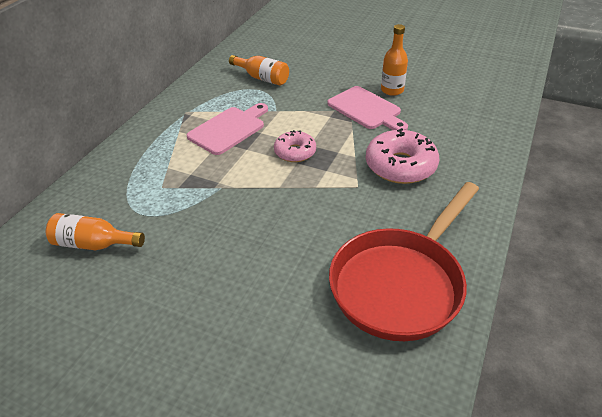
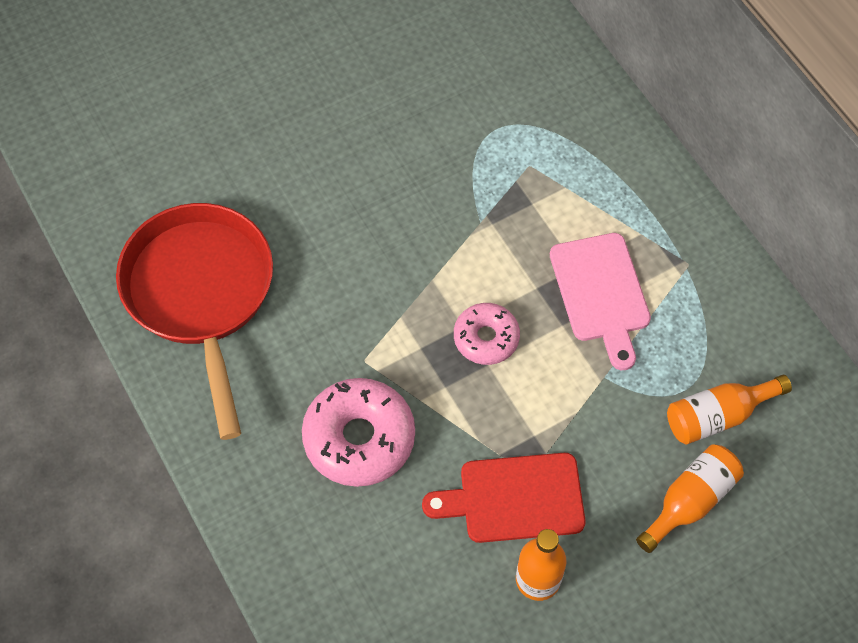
camera: 125 degrees right, 20 degrees up
orange bottle [46,213,145,250] -> orange bottle moved to [636,445,744,553]
pink cutting board [327,86,408,130] -> red cutting board [422,453,586,543]

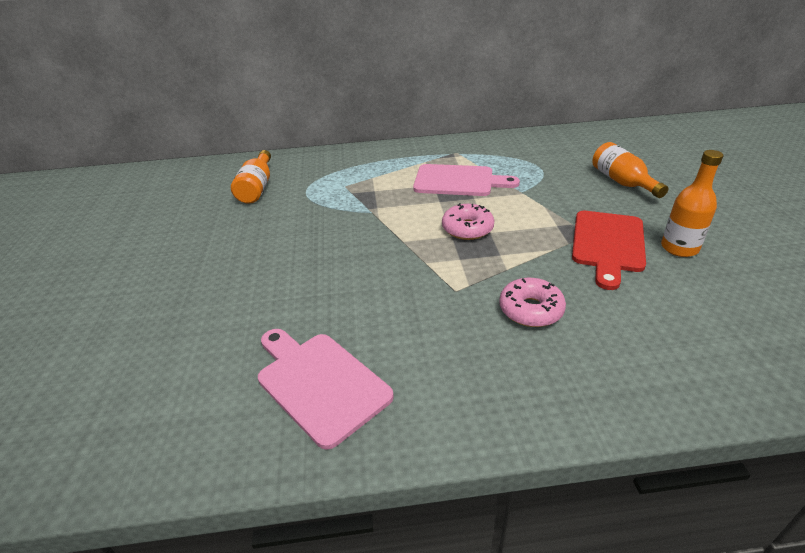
camera: 65 degrees left, 25 degrees down
red pan [116,203,273,440] -> pink cutting board [258,329,394,450]
pink donut [302,378,415,487] -> pink donut [499,278,566,327], size x0.61
orange bottle [667,375,792,445] -> orange bottle moved to [231,150,271,203]

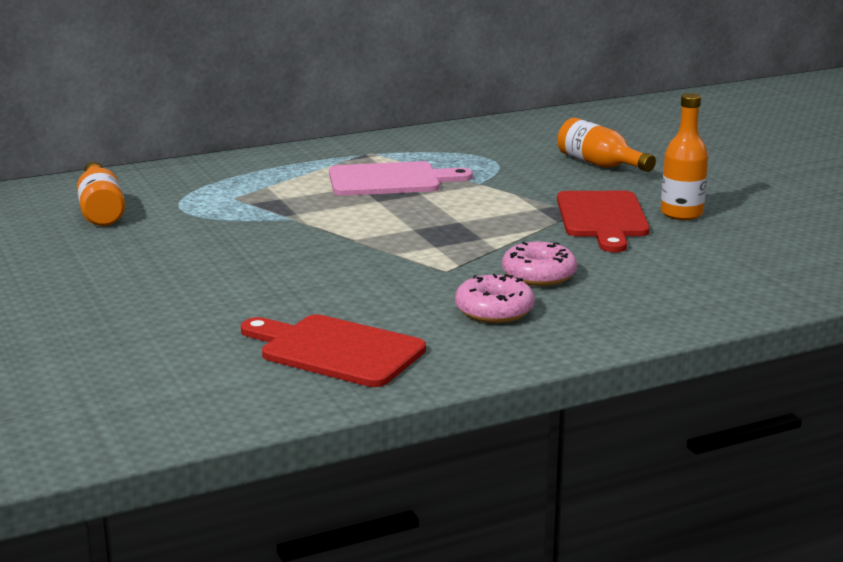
camera: 20 degrees left, 15 degrees down
pink cutting board [258,329,394,450] -> red cutting board [241,315,426,387]
pink donut [442,203,495,240] -> pink donut moved to [455,274,535,323]

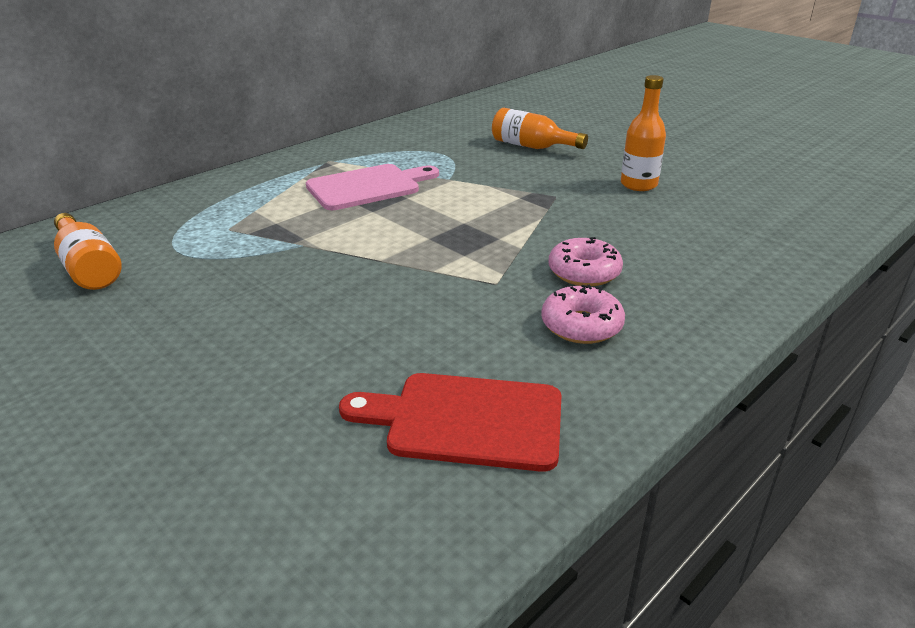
camera: 20 degrees left, 10 degrees up
red cutting board [557,191,650,252] -> none

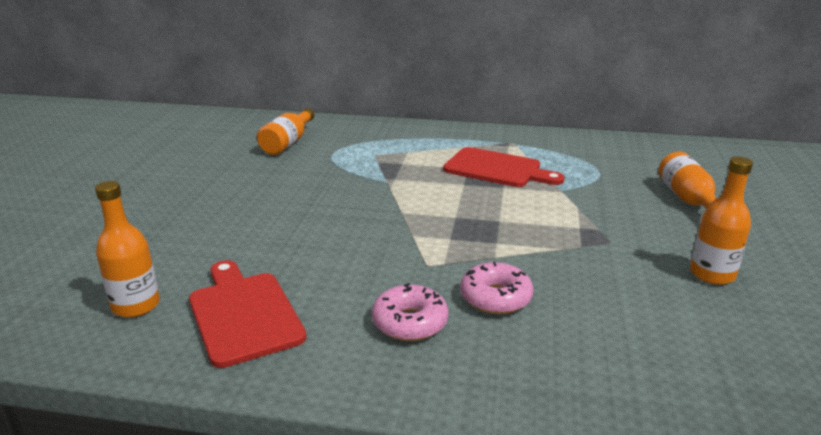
camera: 55 degrees right, 5 degrees down
pink cutting board [306,164,439,210] -> red cutting board [443,147,564,187]
none -> orange bottle [95,181,160,317]

